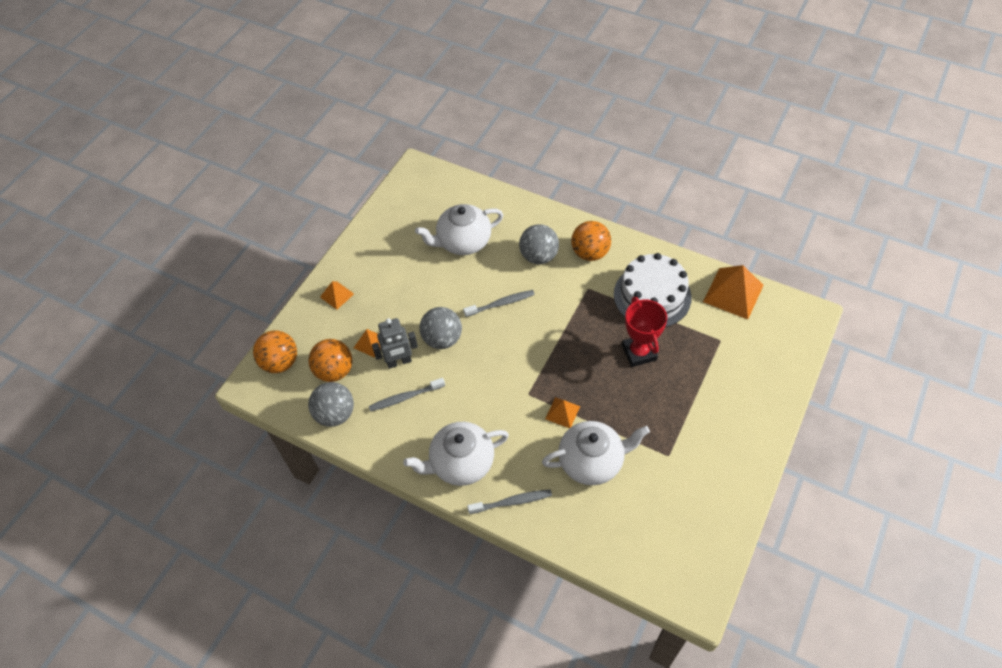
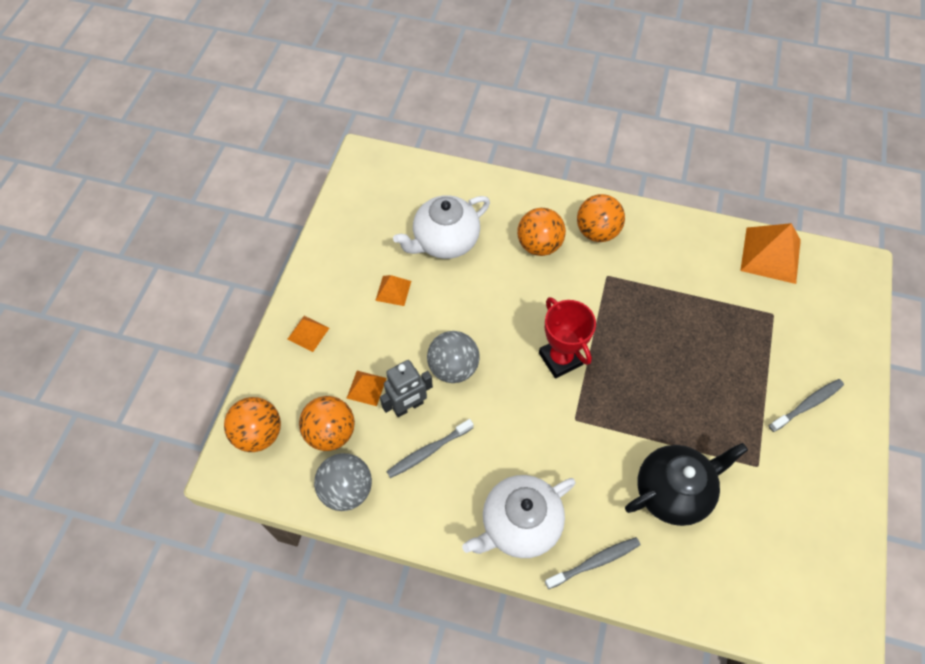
camera: 15 degrees left, 5 degrees up
grey toothbrush [463,290,535,317] -> grey toothbrush moved to [769,379,844,432]
grey ball [519,224,559,264] -> orange ball [517,208,566,256]
white teapot [542,421,650,485] -> black teapot [625,443,748,526]
orange pyramid [545,397,580,428] -> orange pyramid moved to [375,275,411,306]
white cake [614,253,692,327] -> none
red trophy [622,297,667,367] -> red trophy moved to [539,297,596,379]

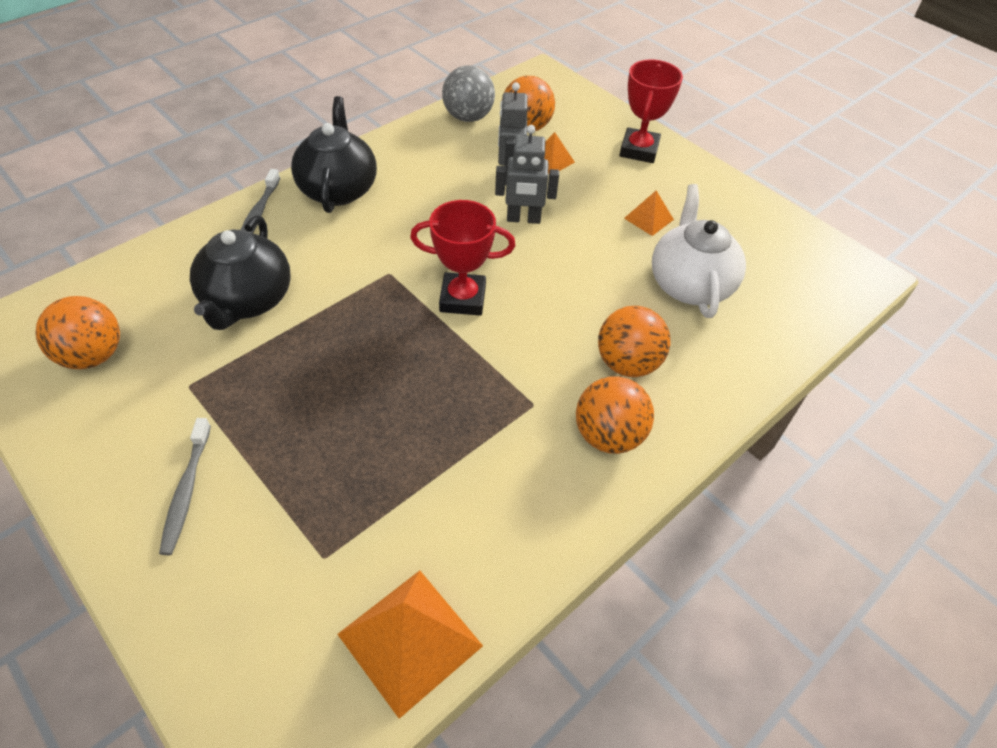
camera: 120 degrees right, 10 degrees down
orange ball [224,397,281,452] -> orange ball moved to [36,296,120,370]
orange pyramid [287,316,329,352] -> red trophy [620,60,683,163]
grey toothbrush [386,419,474,478] -> none
grey ball [427,331,480,383] -> grey robot [495,125,559,224]
white teapot [462,475,576,558] -> black teapot [291,96,377,213]

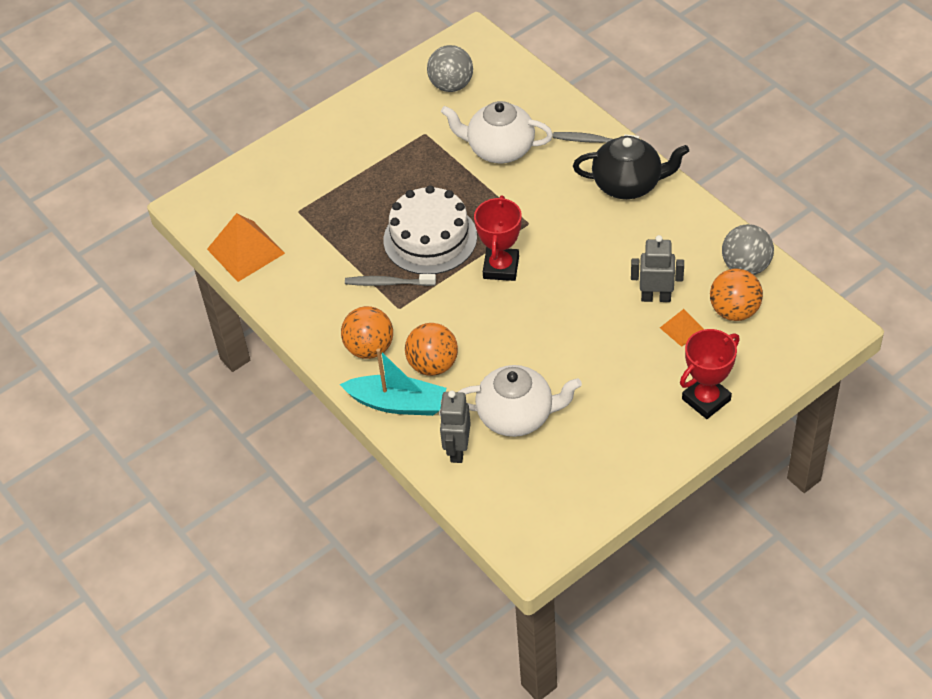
camera: 100 degrees right, 0 degrees up
orange ball [36,296,120,370] -> grey ball [427,45,473,92]
grey toothbrush [159,418,211,555] -> grey toothbrush moved to [345,274,436,286]
black teapot [190,215,291,330] -> white teapot [441,101,553,163]
grey robot [495,125,559,224] -> grey robot moved to [439,391,471,463]
red trophy [620,60,683,163] -> red trophy turned 60 degrees counterclockwise [680,329,740,419]
orange pyramid [624,191,674,236] -> none
none -> turquoise boat [340,348,446,416]
none -> white cake [384,185,477,274]

